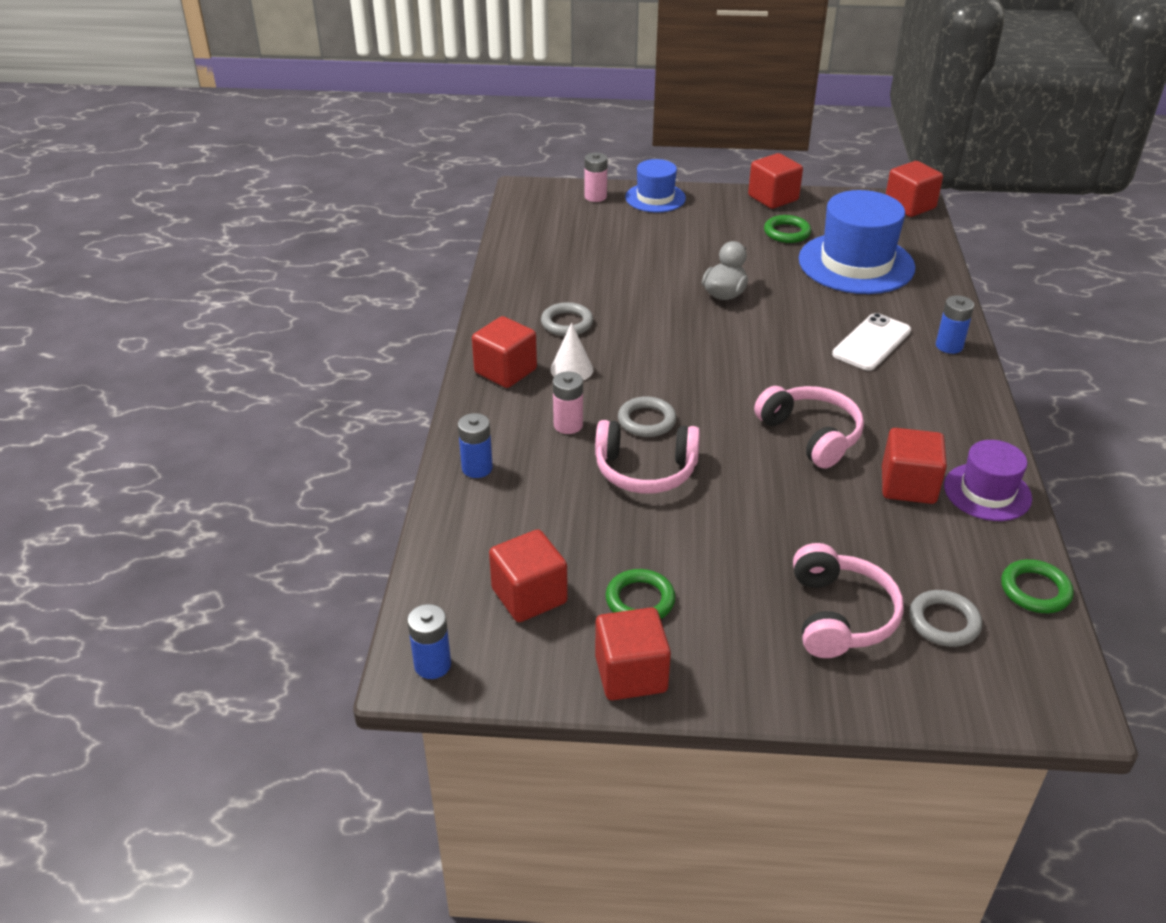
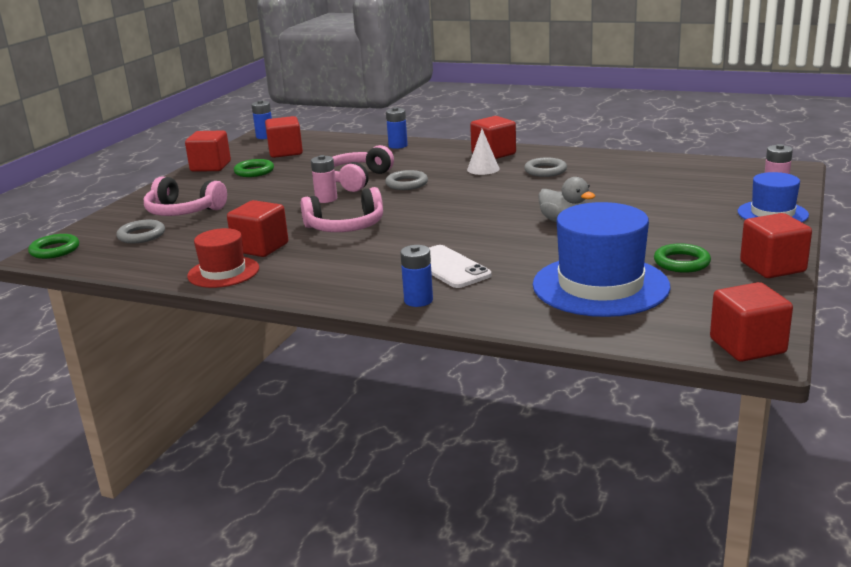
camera: 110 degrees right, 15 degrees down
pink battery [553,372,583,434] -> pink battery moved to [311,155,337,203]
purple hat [944,440,1032,521] -> red hat [187,228,259,288]
green ring [1001,559,1074,613] -> green ring moved to [28,234,79,259]

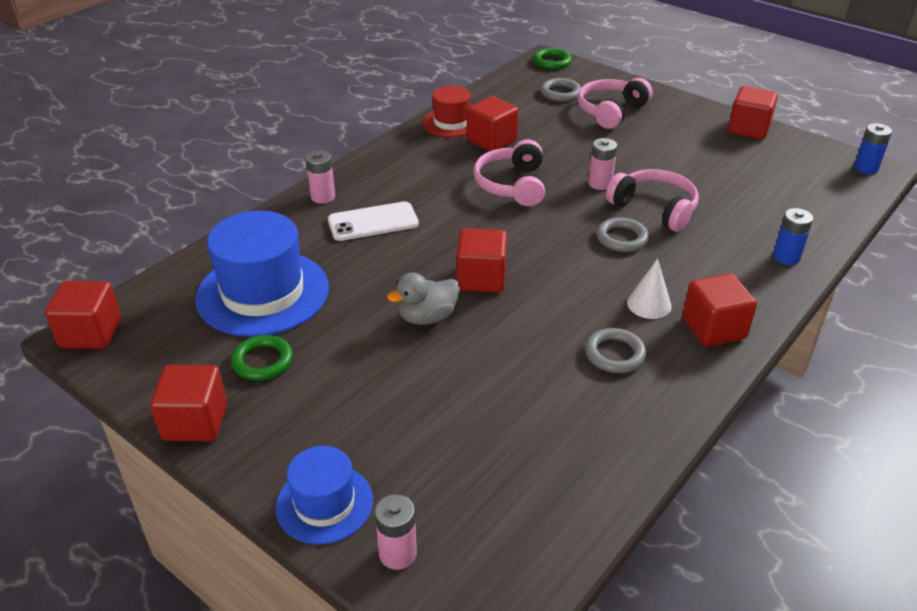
camera: 105 degrees right, 15 degrees up
green ring [234,159,274,177] -> none
red cube [265,116,303,158] -> red cube moved to [457,228,507,293]
blue battery [400,245,433,307] -> pink battery [306,151,335,204]

